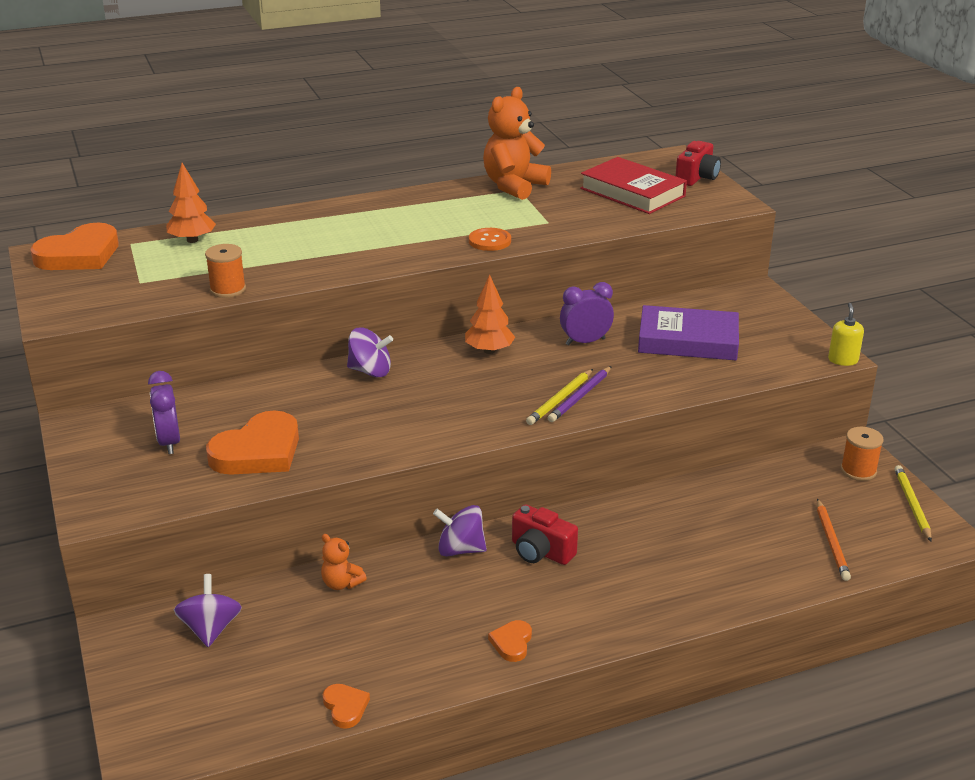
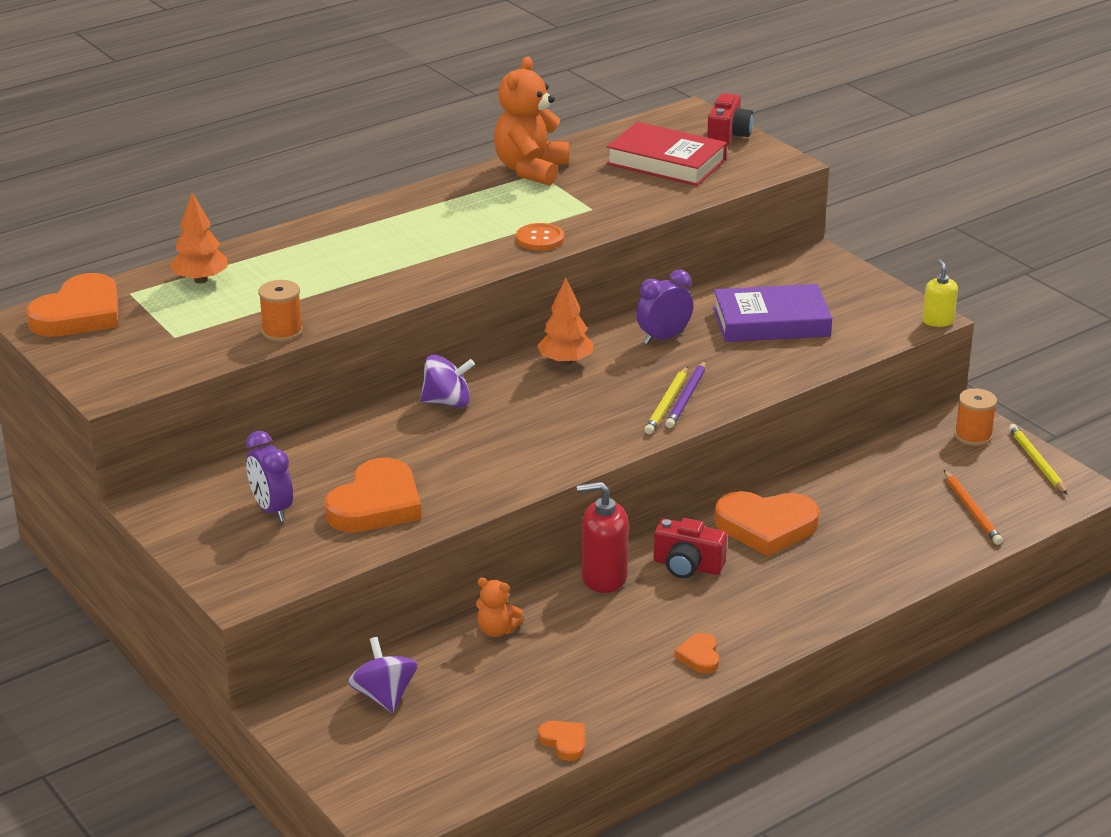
camera: 15 degrees left, 0 degrees up
purple spinning top [433,505,487,557] -> red soap dispenser [577,482,629,593]
none -> orange heart [714,491,820,556]

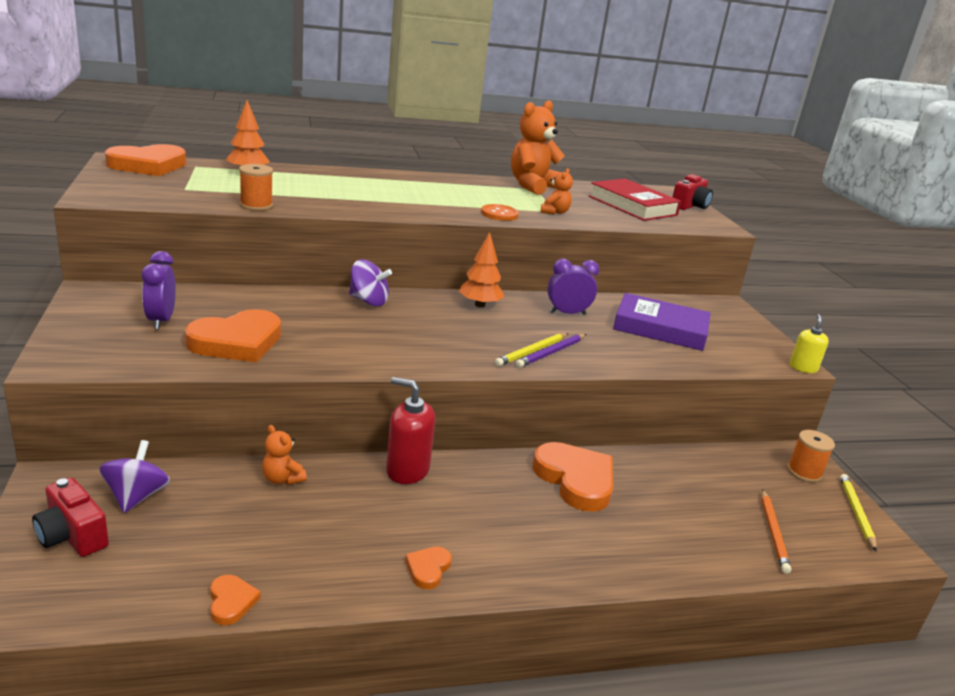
camera: 20 degrees right, 5 degrees down
red camera [654,518,727,578] -> red camera moved to [32,477,109,557]
orange heart [714,491,820,556] -> orange heart turned 150 degrees counterclockwise [532,442,613,512]
none -> orange teddy bear [541,168,573,215]

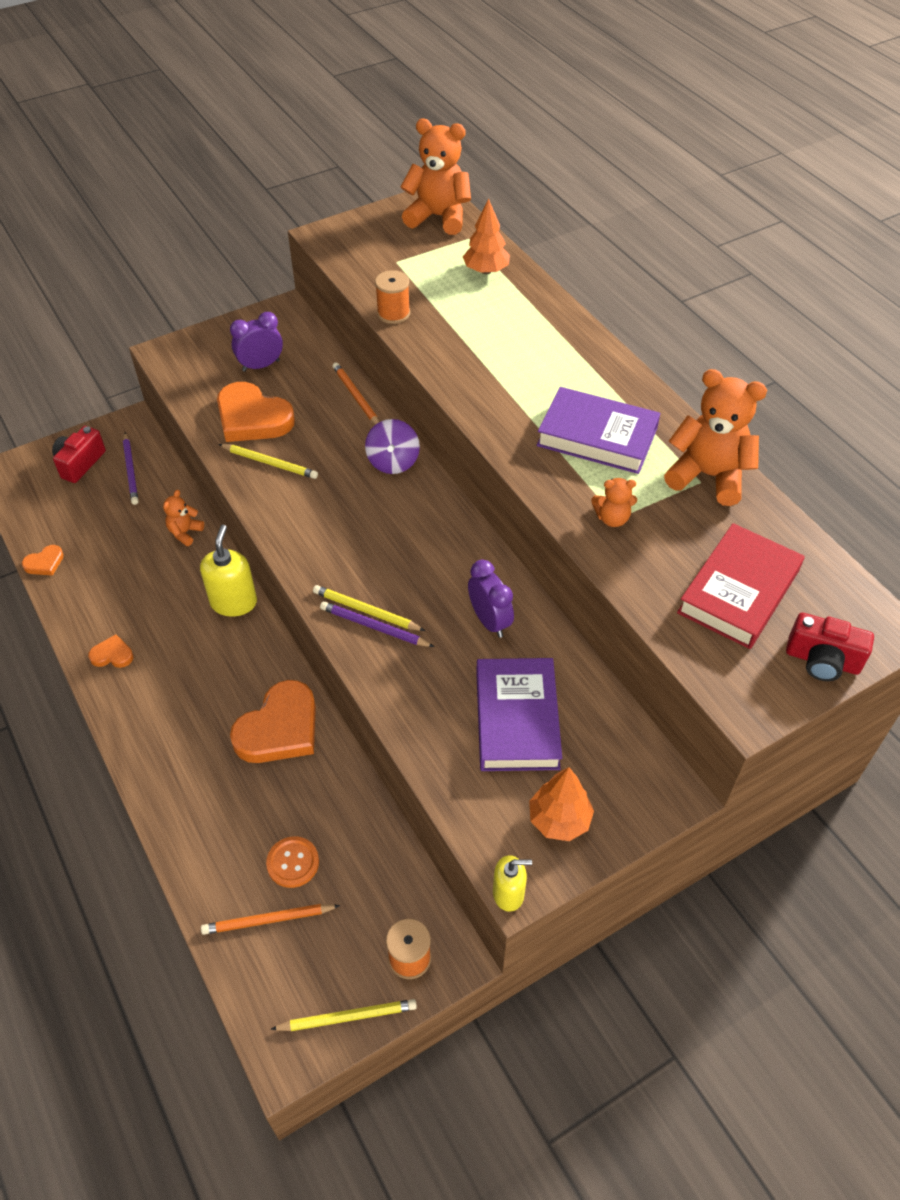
camera: 75 degrees right, 25 degrees up
purple spinning top [99,440,170,513] -> purple pencil [123,433,139,505]
orange heart [105,144,186,176] -> orange teddy bear [401,119,471,235]
red soap dispenser [386,377,435,484] -> yellow soap dispenser [200,525,257,617]
orange tree [459,232,504,308] -> orange tree moved to [529,767,594,841]
orange button [481,204,519,221] -> orange button moved to [266,836,319,888]
none -> yellow pencil [219,444,318,479]
none -> orange pencil [332,362,379,425]
none -> purple book [537,387,660,474]

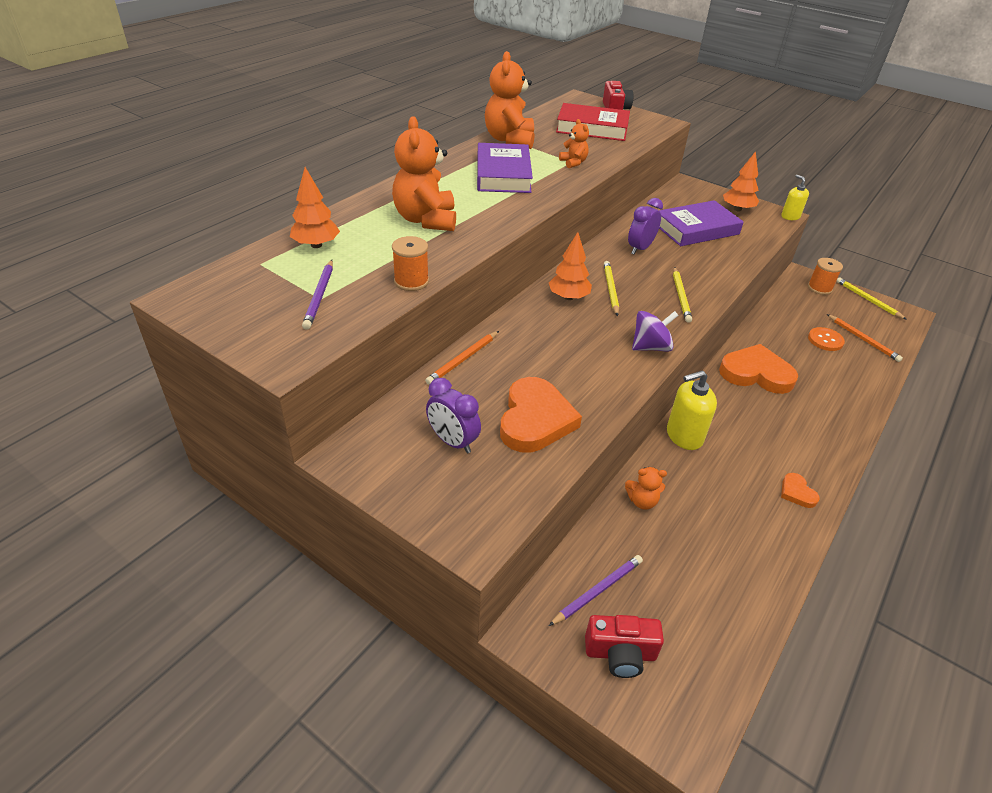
camera: 115 degrees left, 10 degrees down
orange heart [22,545,64,576] -> none
yellow pencil [219,444,318,479] -> yellow pencil moved to [604,261,619,316]
purple pencil [320,601,434,647] -> purple pencil moved to [302,260,333,330]
purple spinning top [365,419,420,474] -> purple spinning top moved to [632,311,679,352]
orange teddy bear [401,119,471,235] -> orange teddy bear moved to [392,116,456,231]
none -> orange tree [549,232,592,300]

